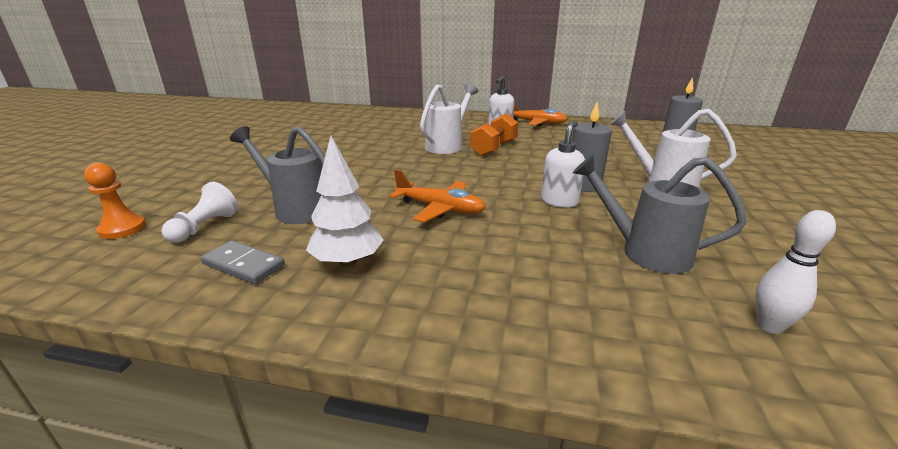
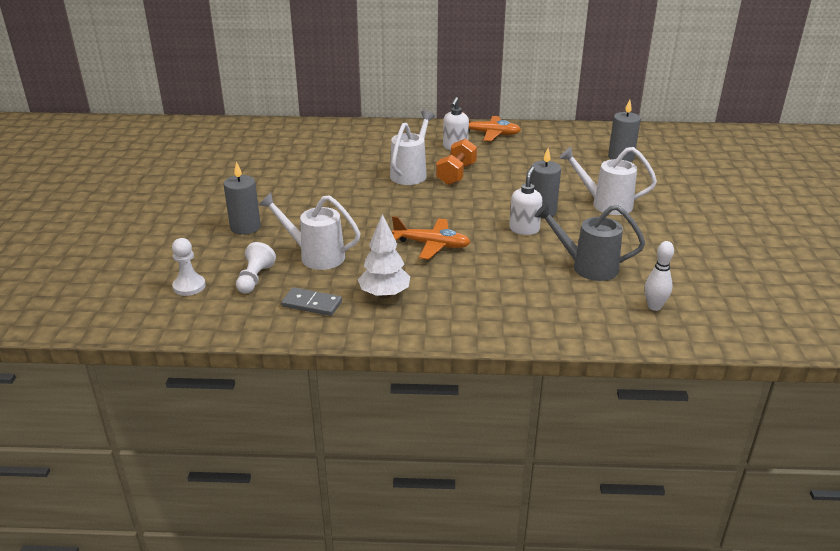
camera: 10 degrees left, 5 degrees up
orange pawn [84,163,146,239] -> white pawn [172,238,206,296]
grey watering can [230,126,325,224] -> white watering can [259,193,361,270]
none -> grey candle [223,162,261,235]

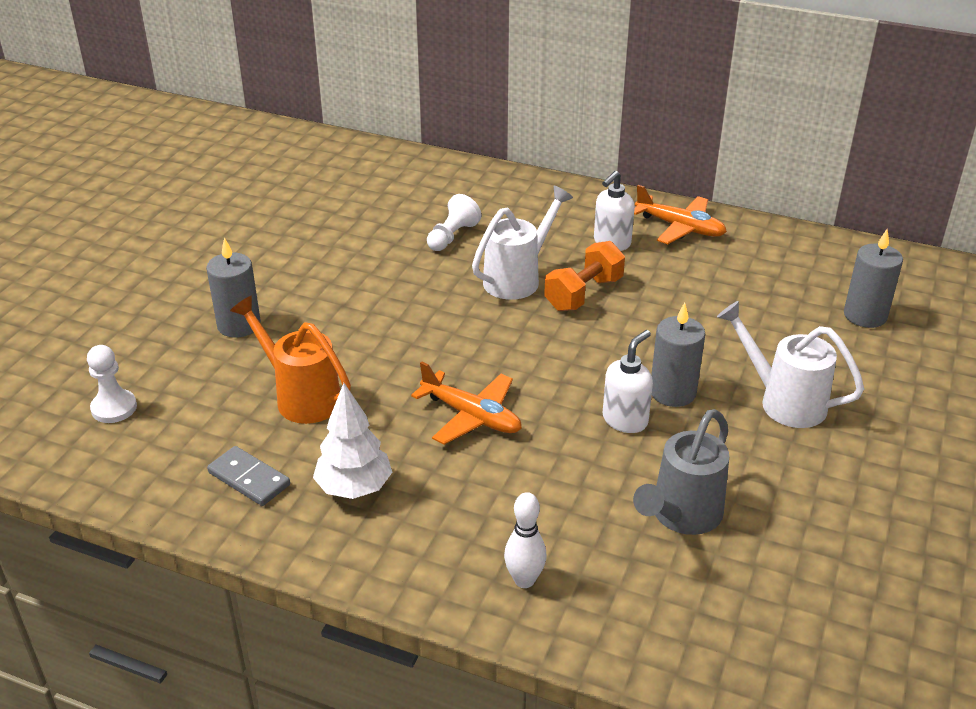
camera: 20 degrees right, 5 degrees up
white pawn [236,242,276,294] -> white pawn moved to [427,194,482,251]
white watering can [259,193,361,270] -> orange watering can [230,296,351,424]
grey watering can [534,203,645,281] -> grey watering can turned 90 degrees counterclockwise [633,409,730,535]
white bowling pin [645,241,674,311] -> white bowling pin moved to [504,492,546,588]

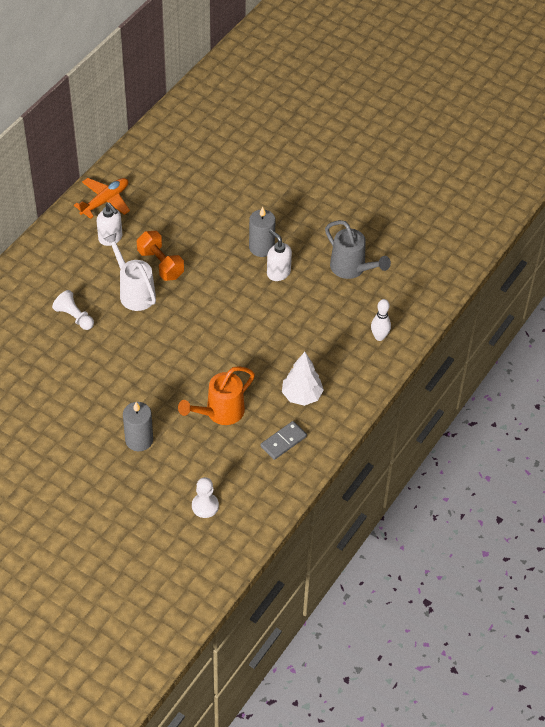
camera: 80 degrees left, 15 degrees up
orange plane [411,361,522,445] -> none
white watering can [717,301,864,428] -> none
grey candle [844,229,903,328] -> none

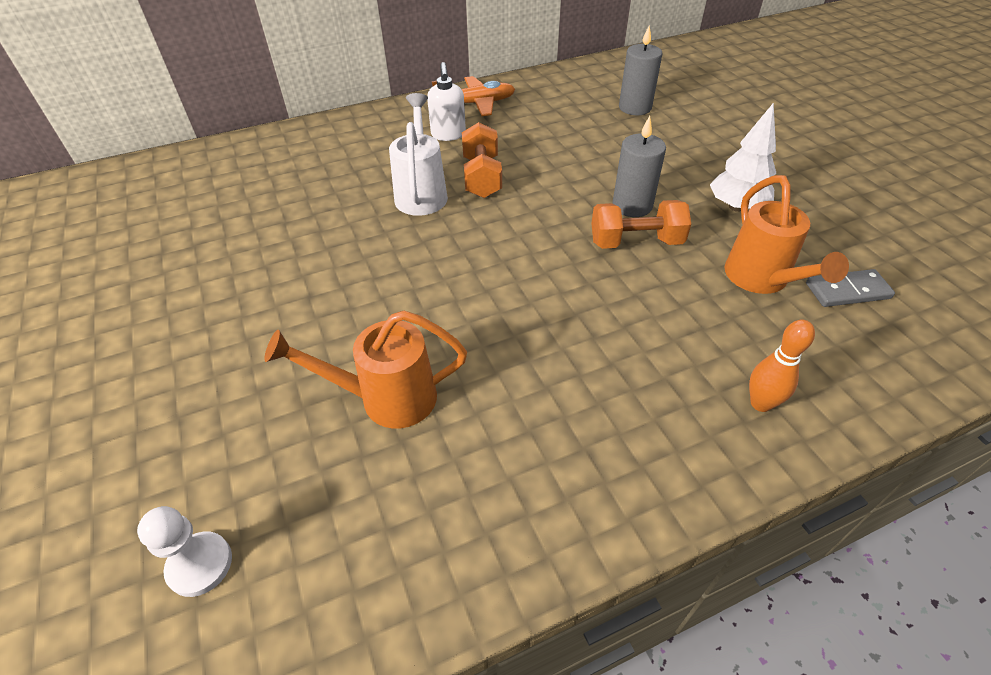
camera: 35 degrees right, 5 degrees down
white pawn [52,290,94,330] -> none
grey candle [123,402,153,451] -> grey candle moved to [619,25,662,115]
grey domino [260,421,307,460] -> grey domino moved to [806,269,895,307]
white soap dispenser [267,229,292,281] -> orange dumbbell [591,200,691,249]
white tree [282,352,324,406] -> white tree moved to [710,103,776,212]
grey watering can [325,220,391,279] -> orange watering can [725,175,849,294]
white bowling pin [371,299,391,341] -> orange bowling pin [749,319,815,412]

